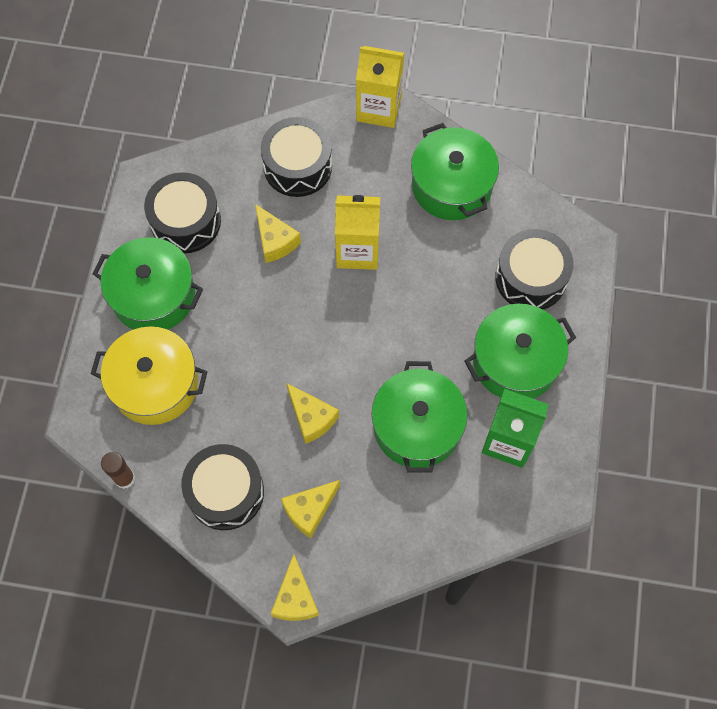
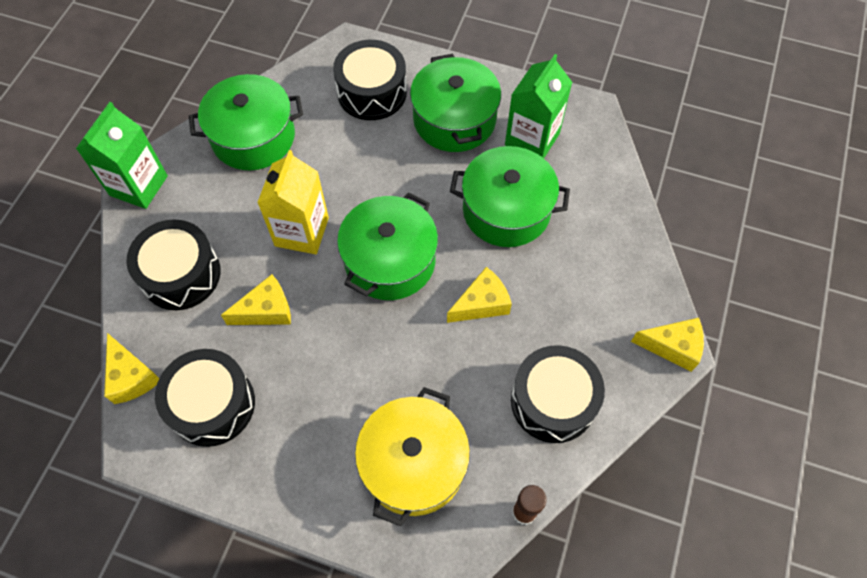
camera: 80 degrees left, 5 degrees down
green pot [92,237,203,330] -> green pot moved to [337,192,438,300]
yellow cheese [281,480,340,538] -> yellow cheese moved to [104,333,159,404]
yellow carton [356,46,404,128] -> green carton [76,102,168,209]

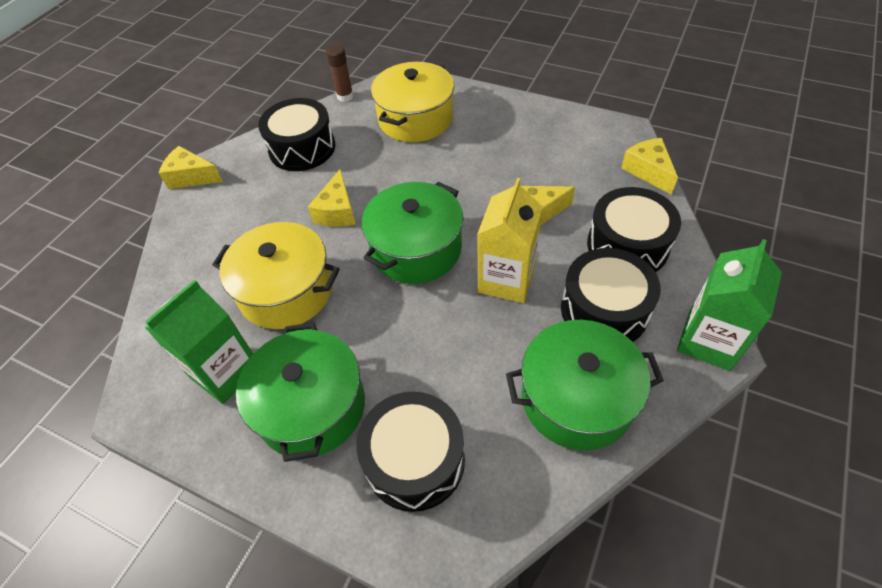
camera: 170 degrees left, 10 degrees down
black drum [155,349,255,447] -> black drum moved to [561,248,661,342]
yellow cheese [447,267,512,323] -> yellow cheese turned 60 degrees counterclockwise [308,169,356,227]
green pot [450,146,570,247] -> yellow pot [212,222,340,329]

